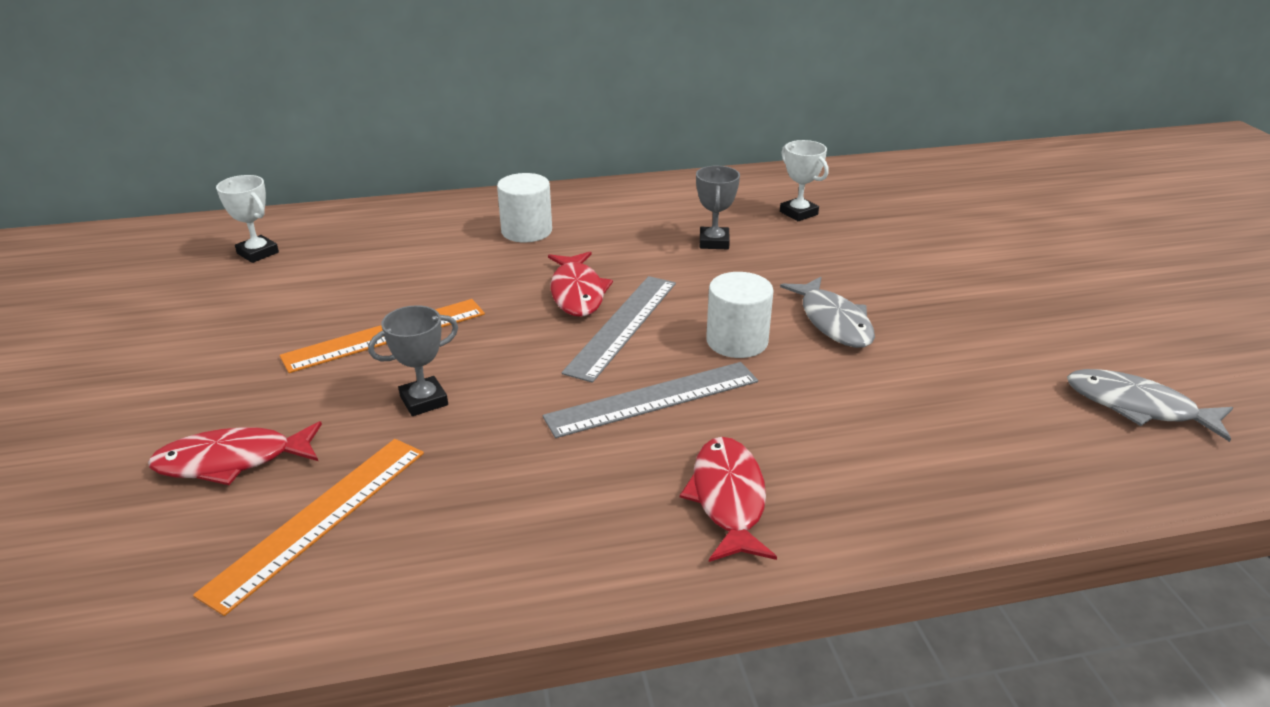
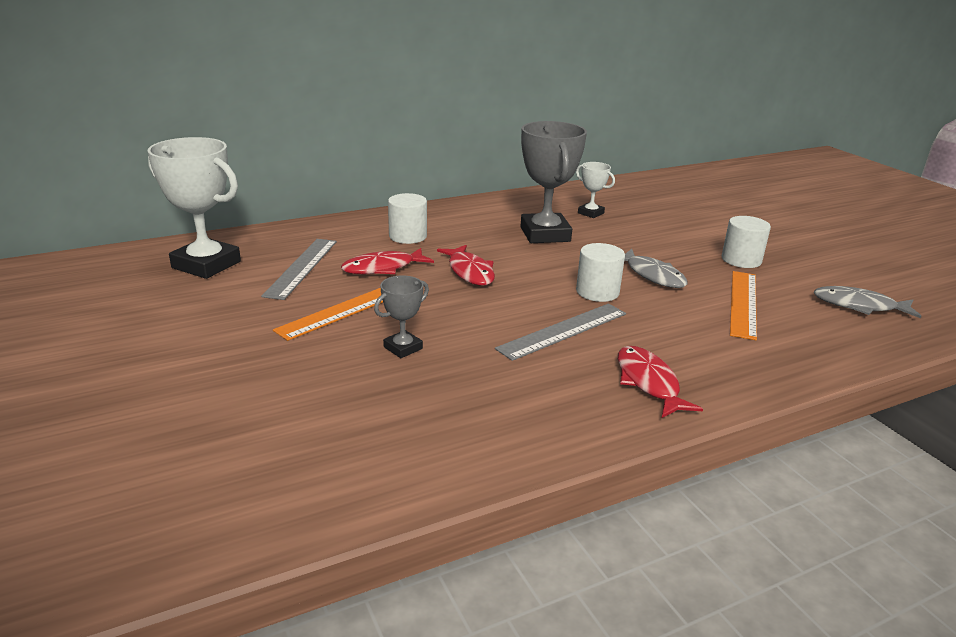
camera: 15 degrees left, 5 degrees down
red fish [148,421,322,485] -> red fish moved to [341,248,434,274]
orange ruler [193,439,424,616] -> orange ruler moved to [730,271,757,340]
white trophy [216,175,279,263] -> white trophy [148,137,241,279], size x2.02
grey ruler [562,276,676,383] -> grey ruler moved to [261,239,337,300]
grey trophy [696,166,740,249] -> grey trophy [520,121,587,243], size x2.02
none -> white cylinder [722,216,771,268]

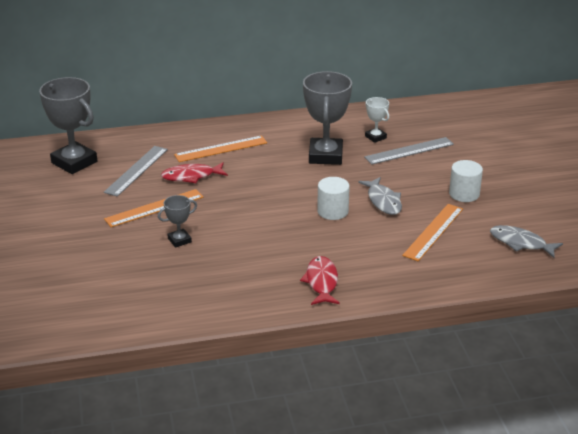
camera: 15 degrees right, 5 degrees up
white trophy [148,137,241,279] -> grey trophy [39,77,97,174]
white cylinder [388,193,427,244] -> orange ruler [174,135,267,162]
red fish [437,245,495,285] -> none
grey ruler [495,304,626,361] -> grey ruler moved to [364,137,454,165]

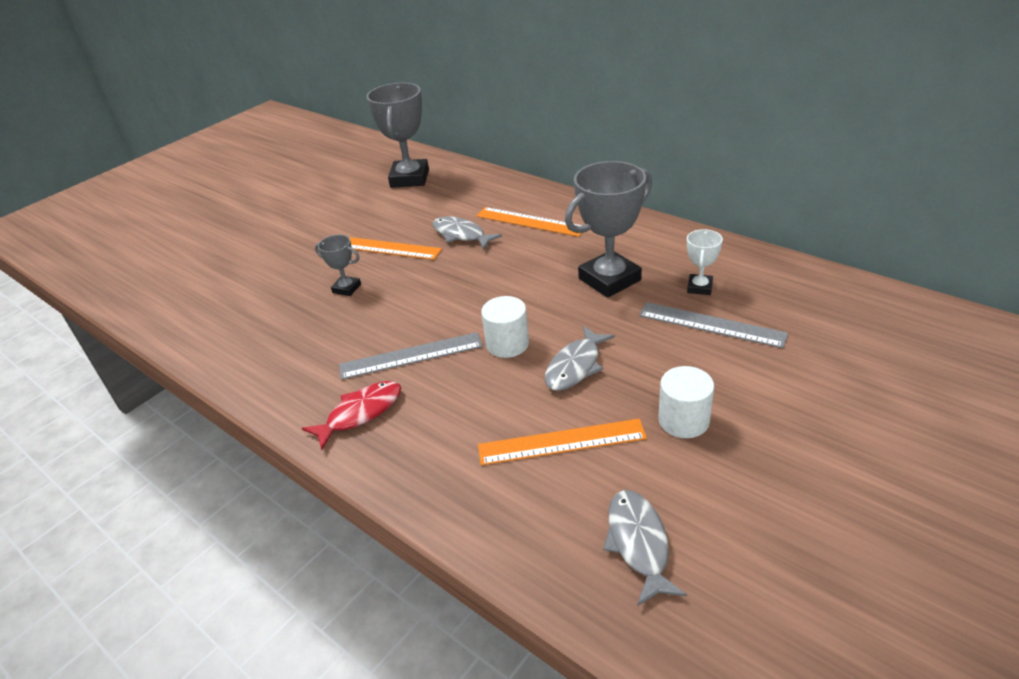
camera: 55 degrees right, 5 degrees up
grey ruler [104,146,168,197] -> grey ruler moved to [339,332,483,380]
red fish [161,162,228,183] -> grey fish [433,216,502,249]

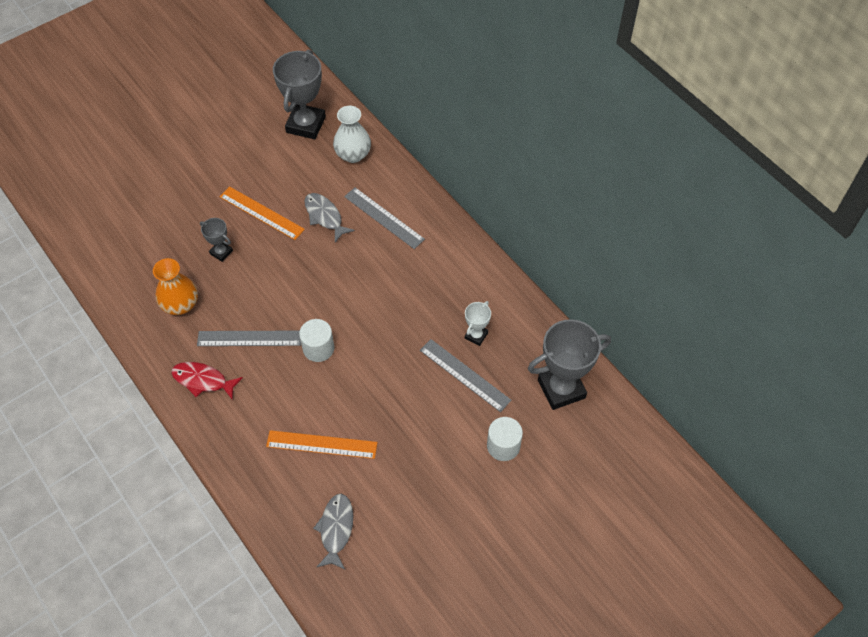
camera: 10 degrees right, 20 degrees up
red fish [302,381,401,450] -> red fish turned 135 degrees counterclockwise [171,362,243,399]
orange ruler [476,207,583,237] -> grey ruler [344,187,425,249]
grey fish [545,326,615,391] -> none
grey trophy [565,161,652,298] -> grey trophy moved to [528,319,611,410]
white cylinder [658,366,714,438] -> white cylinder moved to [487,417,523,461]
none -> orange vase [153,258,198,315]
none -> white vase [333,106,371,163]

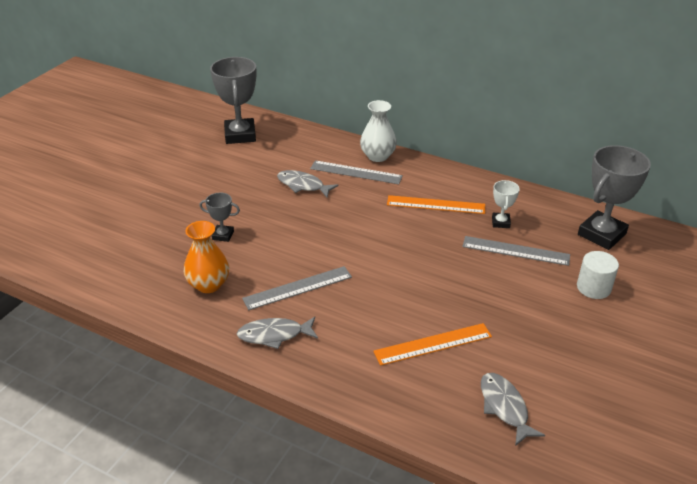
camera: 25 degrees left, 20 degrees down
red fish [171,362,243,399] -> grey fish [237,317,318,349]
orange ruler [220,186,305,240] -> orange ruler moved to [387,195,485,214]
white cylinder [299,319,334,362] -> none
white vase [333,106,371,163] -> white vase moved to [360,100,397,162]

